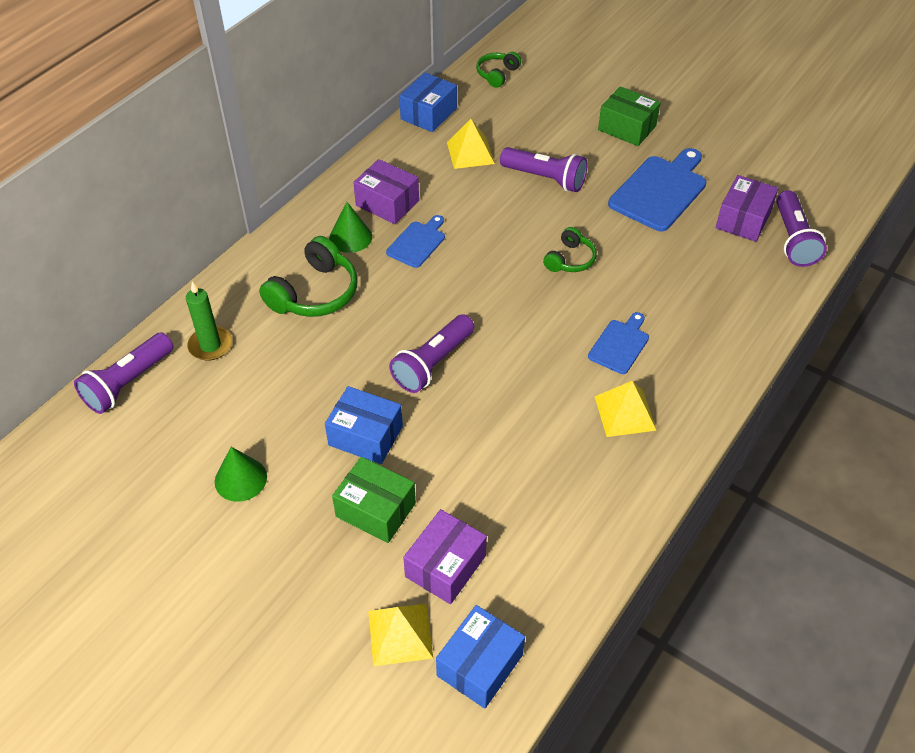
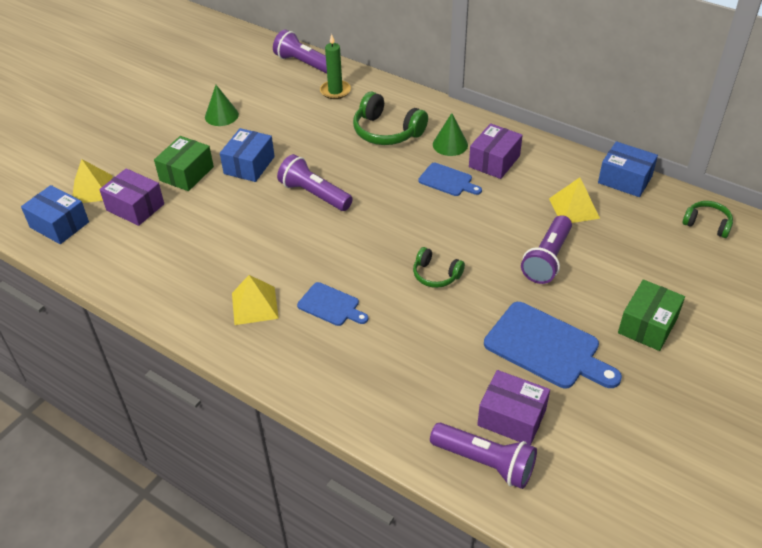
camera: 90 degrees right, 5 degrees down
purple flashlight [776,190,827,267] -> purple flashlight turned 150 degrees counterclockwise [430,422,537,489]

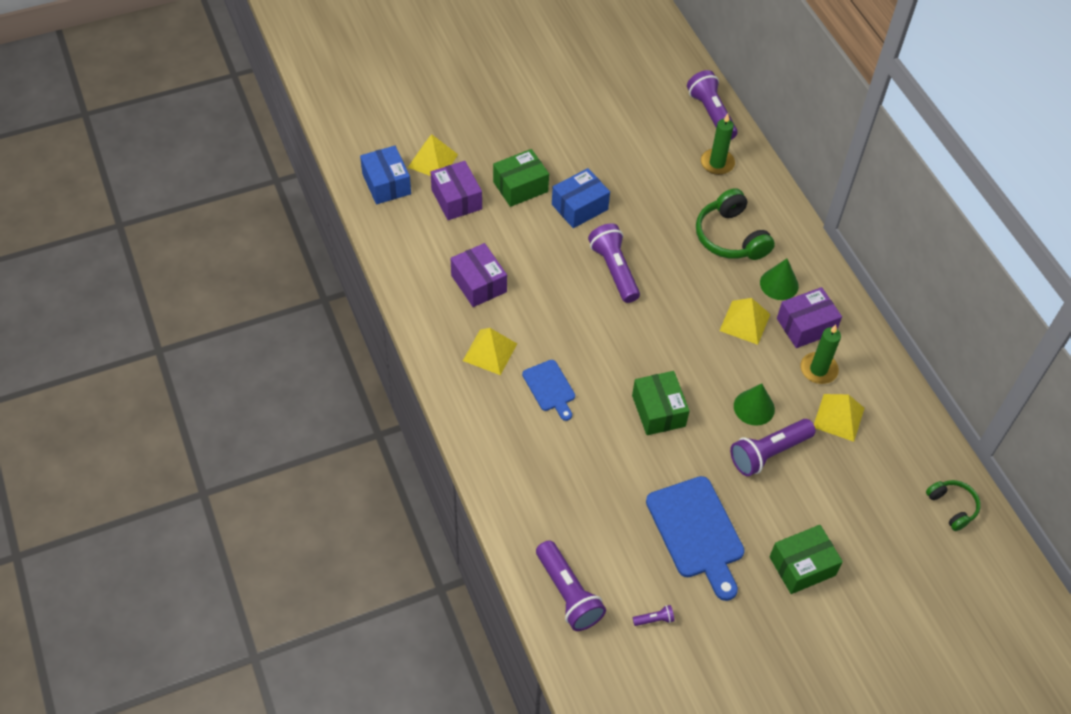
camera: 30 degrees right, 10 degrees up
green cone [205,85,239,126] -> green cone moved to [734,383,775,426]
green headphones [413,247,465,288] -> green box [632,371,690,435]
blue cutting board [418,163,482,196] -> yellow pyramid [719,298,770,345]
purple box [477,370,550,445] -> purple box moved to [451,243,507,307]
blue box [598,141,658,197] -> none
none -> purple flashlight [633,605,675,626]
none -> green candle [800,325,841,384]

